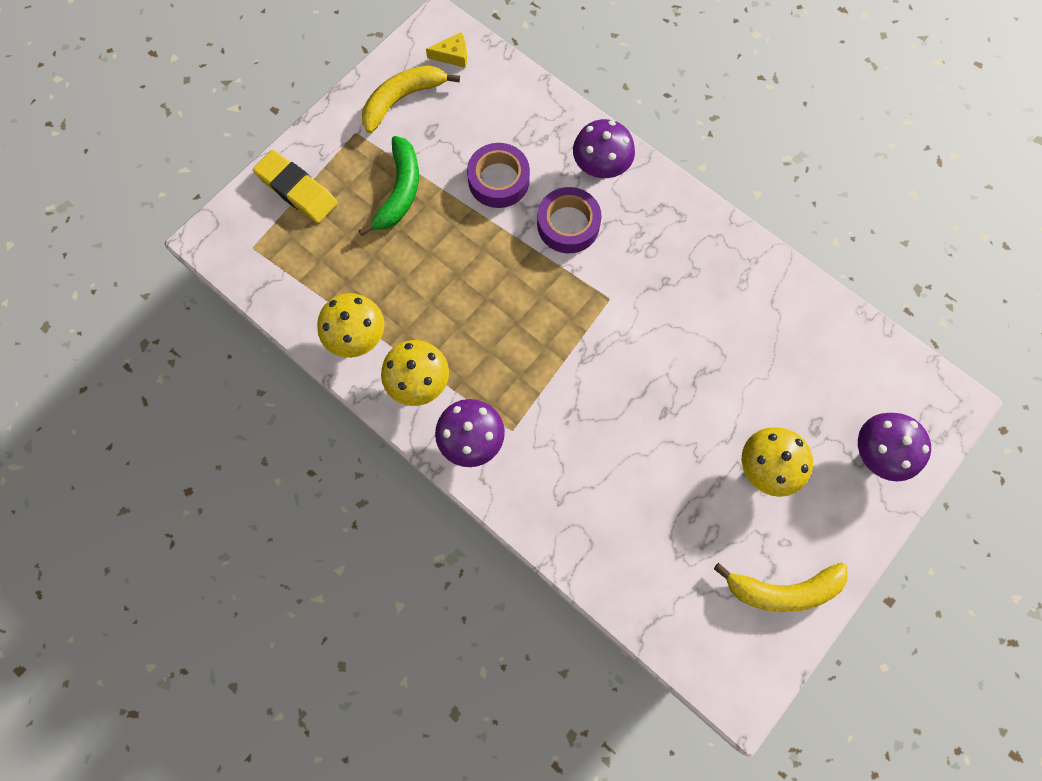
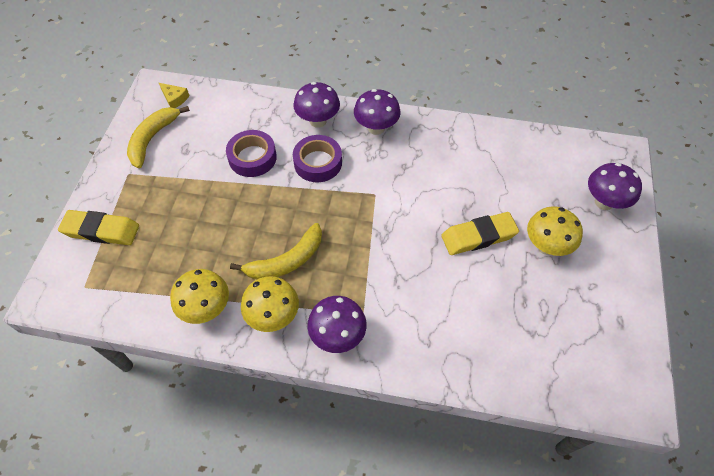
camera: 30 degrees left, 15 degrees down
green banana [358,136,419,236] -> none
yellow cheese [426,32,467,68] -> yellow cheese turned 75 degrees clockwise [159,83,190,108]
yellow banana [714,563,848,612] -> yellow banana moved to [230,223,322,280]
none -> purple mushroom [354,89,400,135]
none -> yellow eraser [441,212,519,255]

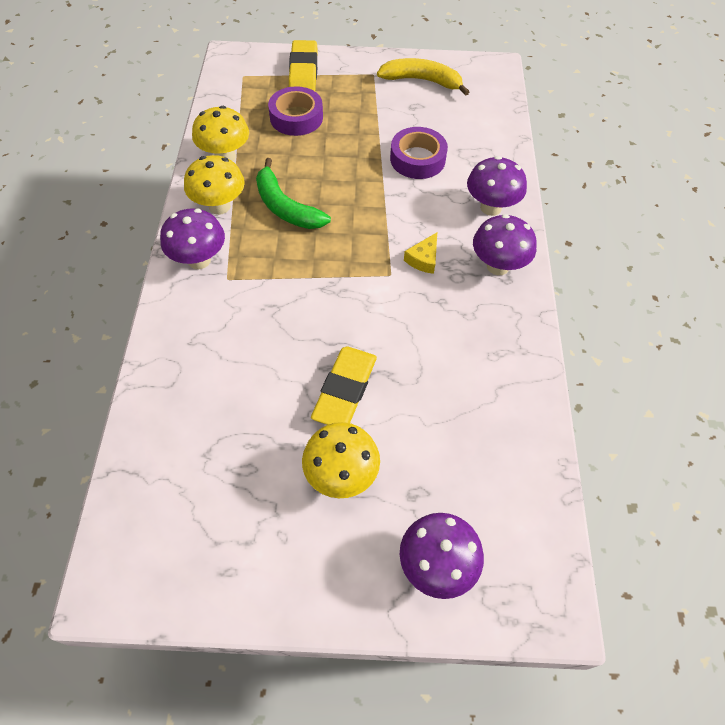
camera: 80 degrees right, 0 degrees up
yellow cheese [159,83,190,108] -> yellow cheese moved to [404,232,437,274]
yellow banana [230,223,322,280] -> green banana [256,158,331,229]
purple tape [293,135,342,182] -> purple tape moved to [268,86,323,136]
yellow eraser [441,212,519,255] -> yellow eraser turned 45 degrees clockwise [311,346,377,425]

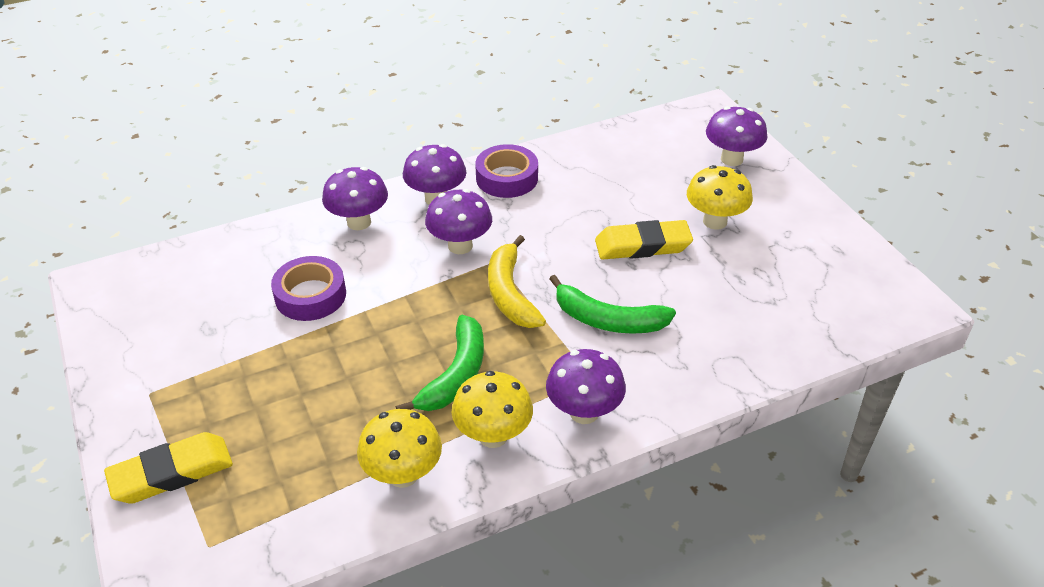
camera: 115 degrees left, 15 degrees down
purple tape [268,86,323,136] -> purple tape moved to [475,144,538,198]
yellow banana [377,58,469,96] -> yellow banana moved to [488,235,546,328]
yellow cheese [404,232,437,274] -> purple mushroom [425,189,492,254]
none -> green banana [549,275,676,334]

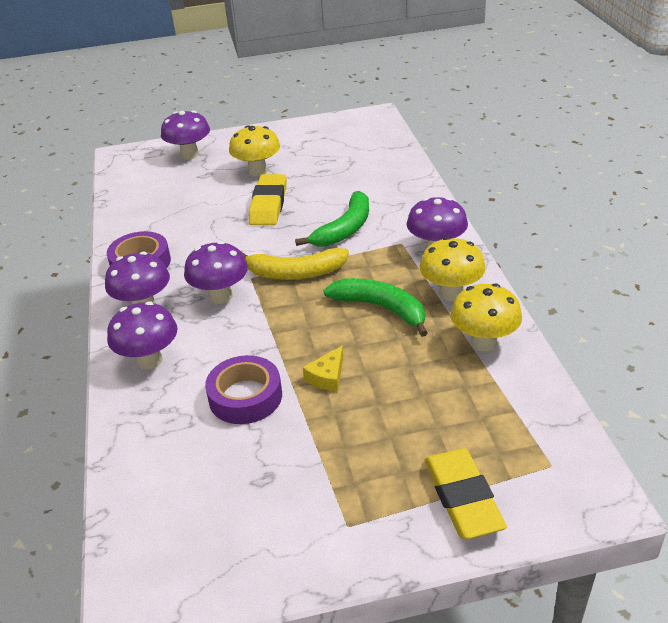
camera: 75 degrees left, 5 degrees down
none -> yellow cheese [303,346,343,392]

